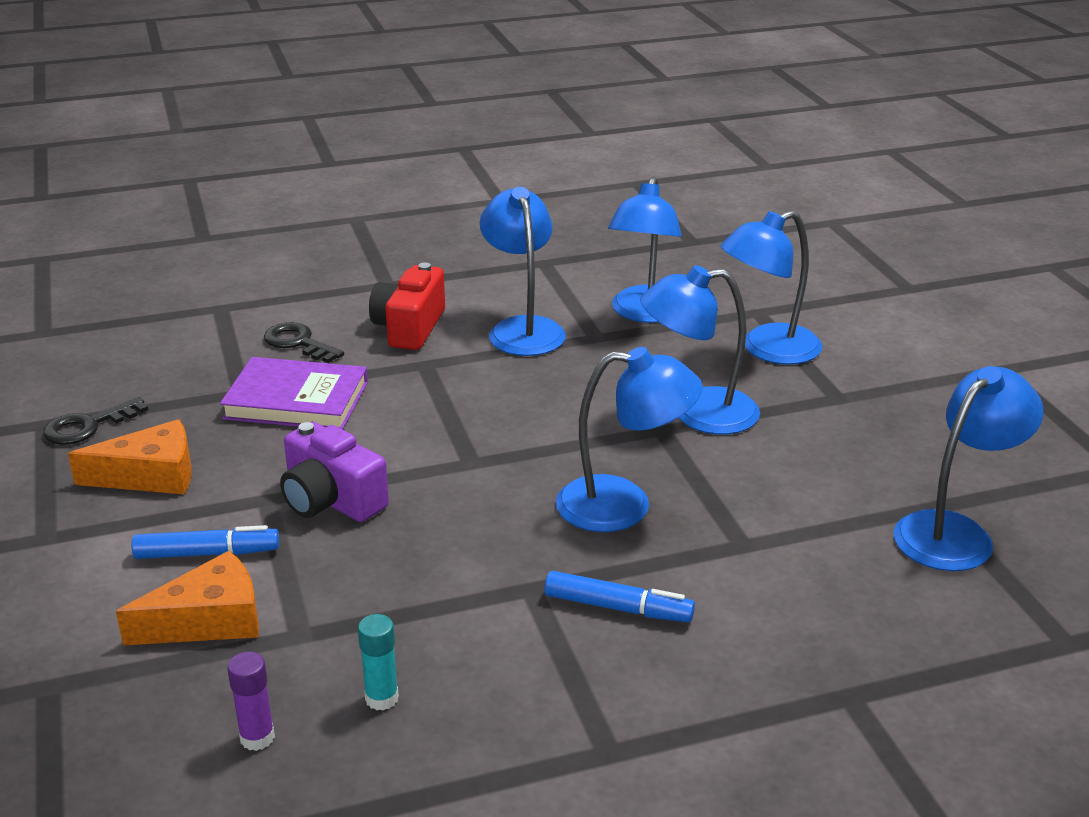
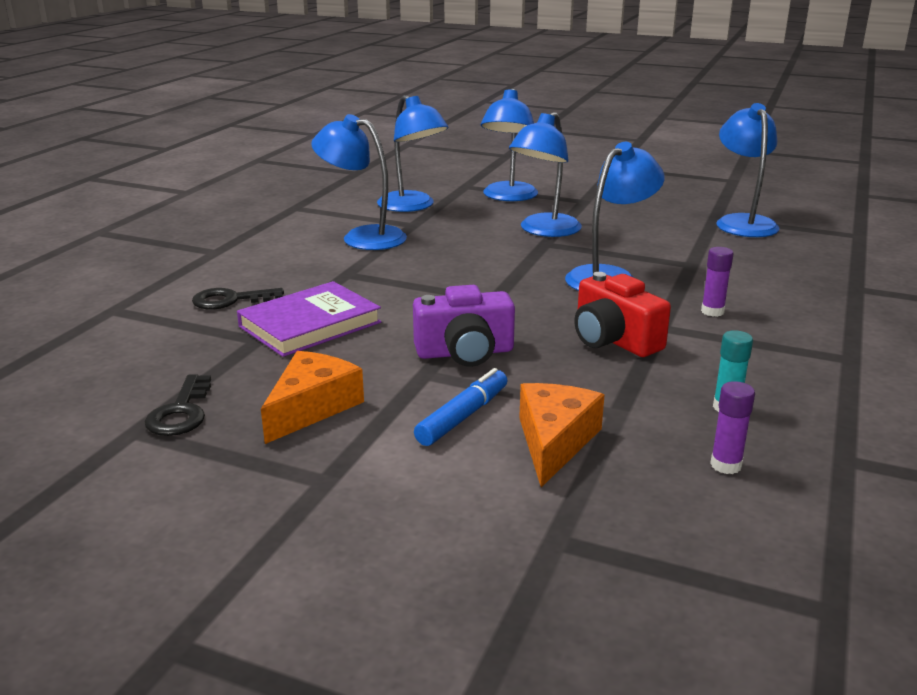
camera: 50 degrees left, 5 degrees down
red camera [369,262,445,350] -> red camera moved to [574,272,671,357]
blue marker [545,571,695,622] -> purple glue stick [701,247,733,317]

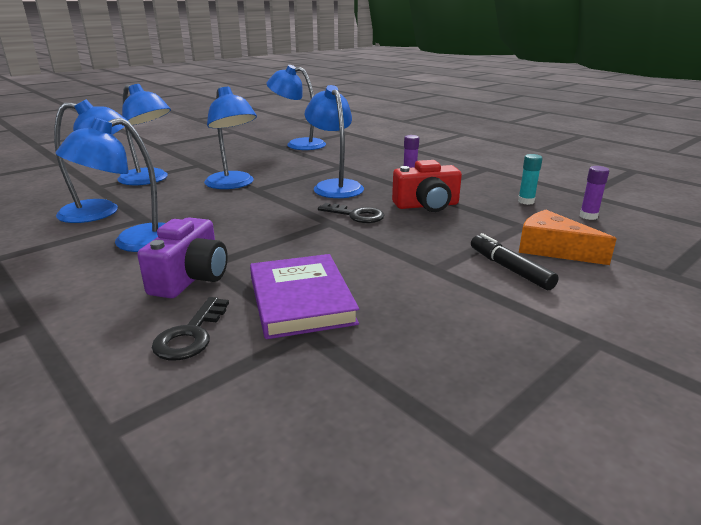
camera: 65 degrees left, 0 degrees up
black key [145,374,211,436] -> black key moved to [318,203,385,223]
orange cheese [261,351,364,444] -> none
purple camera [413,285,515,367] -> purple camera moved to [137,217,228,298]
blue marker [414,368,507,446] -> black marker [471,233,559,290]

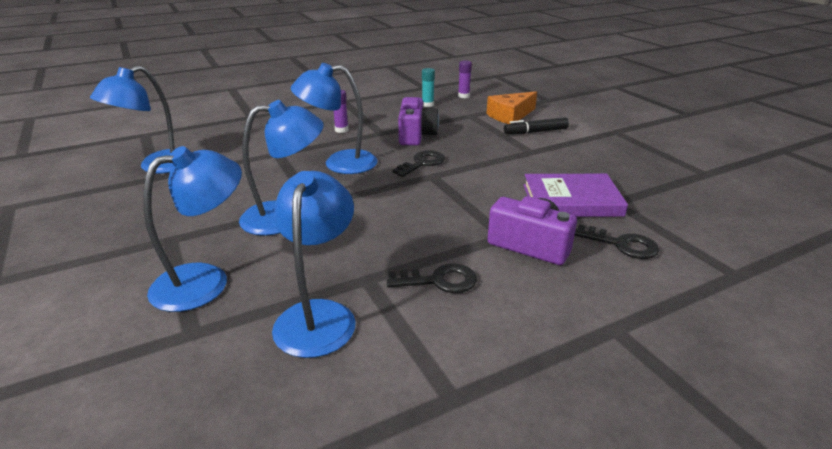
camera: 75 degrees left, 5 degrees up
blue lamp [56,118,165,252] -> black key [387,263,477,293]
red camera [392,160,462,212] -> purple camera [398,97,439,146]

